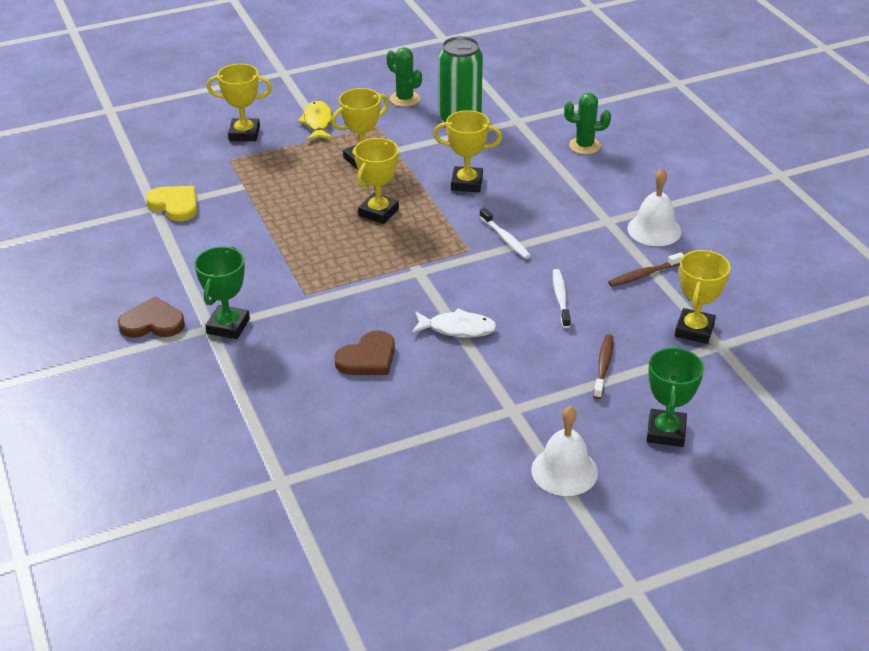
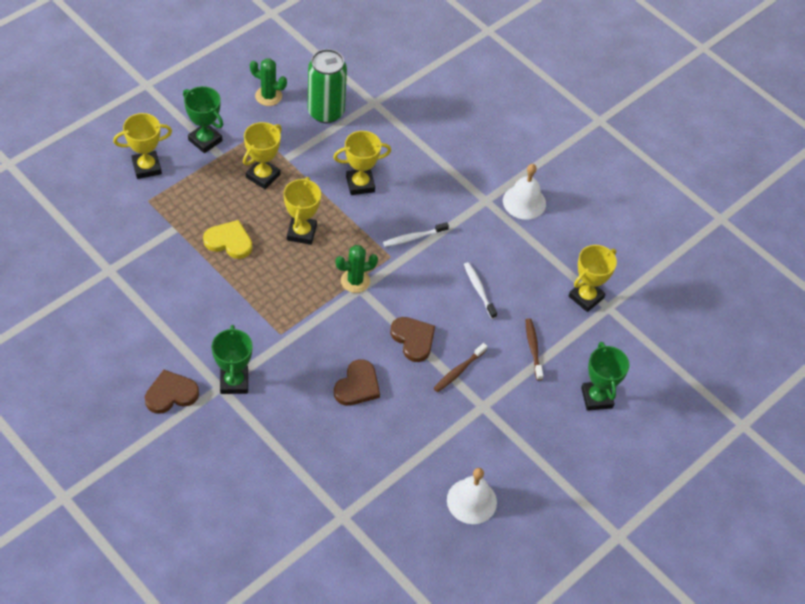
camera: 25 degrees left, 15 degrees up
yellow heart [146,186,197,221] -> yellow heart moved to [203,220,252,259]
yellow fish [297,101,333,140] -> green trophy [183,86,223,153]
white fish [412,308,497,337] -> brown heart [390,317,435,362]
white toothbrush [479,208,531,259] -> white toothbrush turned 120 degrees clockwise [383,222,449,247]
white bell [531,406,598,496] -> white bell moved to [447,468,497,524]
green cactus [564,93,611,154] -> green cactus moved to [335,245,378,293]
brown toothbrush [608,252,684,287] -> brown toothbrush moved to [433,343,487,392]
yellow trophy [675,250,731,344] -> yellow trophy turned 45 degrees clockwise [569,245,617,312]

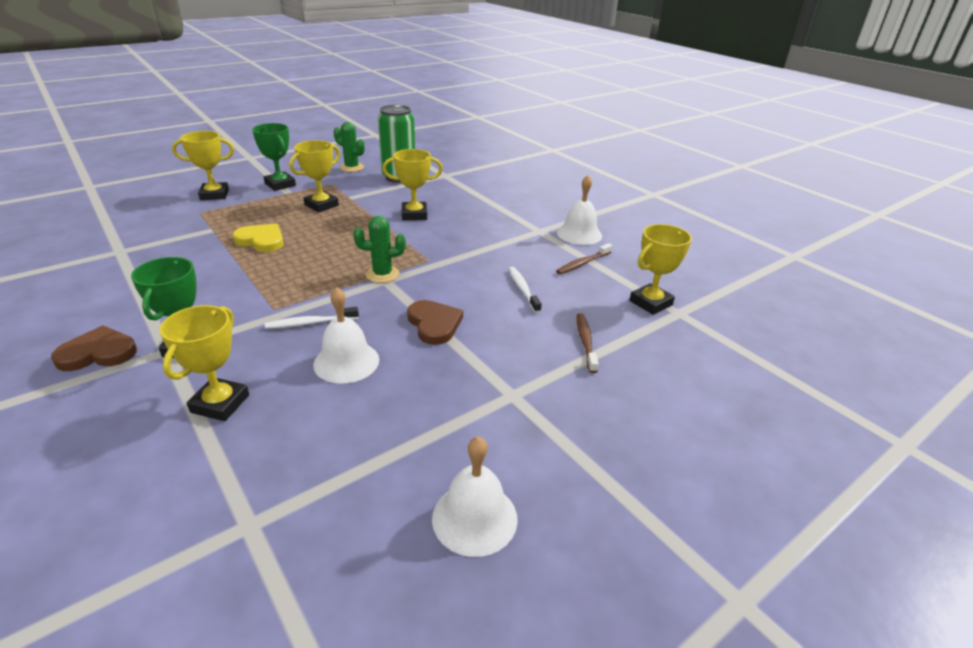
camera: 10 degrees right, 20 degrees down
yellow trophy [283,177,321,245] -> yellow trophy moved to [160,305,249,421]
brown heart [334,359,380,406] -> white bell [313,287,379,383]
white toothbrush [383,222,449,247] -> white toothbrush moved to [265,307,359,329]
brown toothbrush [433,343,487,392] -> brown toothbrush moved to [556,243,612,274]
green trophy [581,342,629,411] -> none

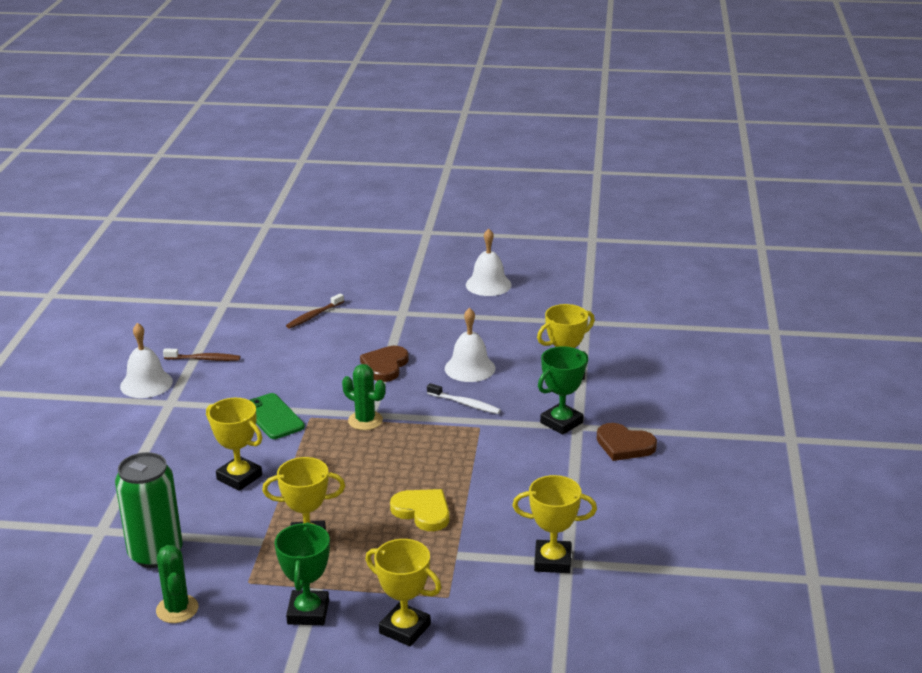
camera: 135 degrees left, 5 degrees down
yellow heart [232,224,284,252] -> yellow heart turned 150 degrees clockwise [390,489,449,531]
white toothbrush [509,267,542,313] -> none
yellow trophy [629,224,692,315] -> yellow trophy moved to [512,475,597,573]
none -> green phone [250,393,305,439]

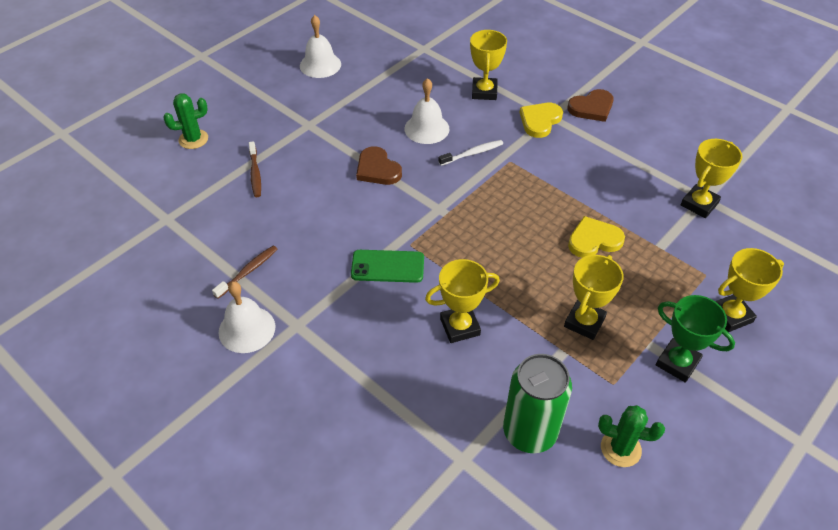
camera: 55 degrees left, 20 degrees up
green cactus [342,364,385,430] -> green cactus moved to [163,93,208,149]
green trophy [538,346,588,435] -> yellow heart [520,103,563,138]

